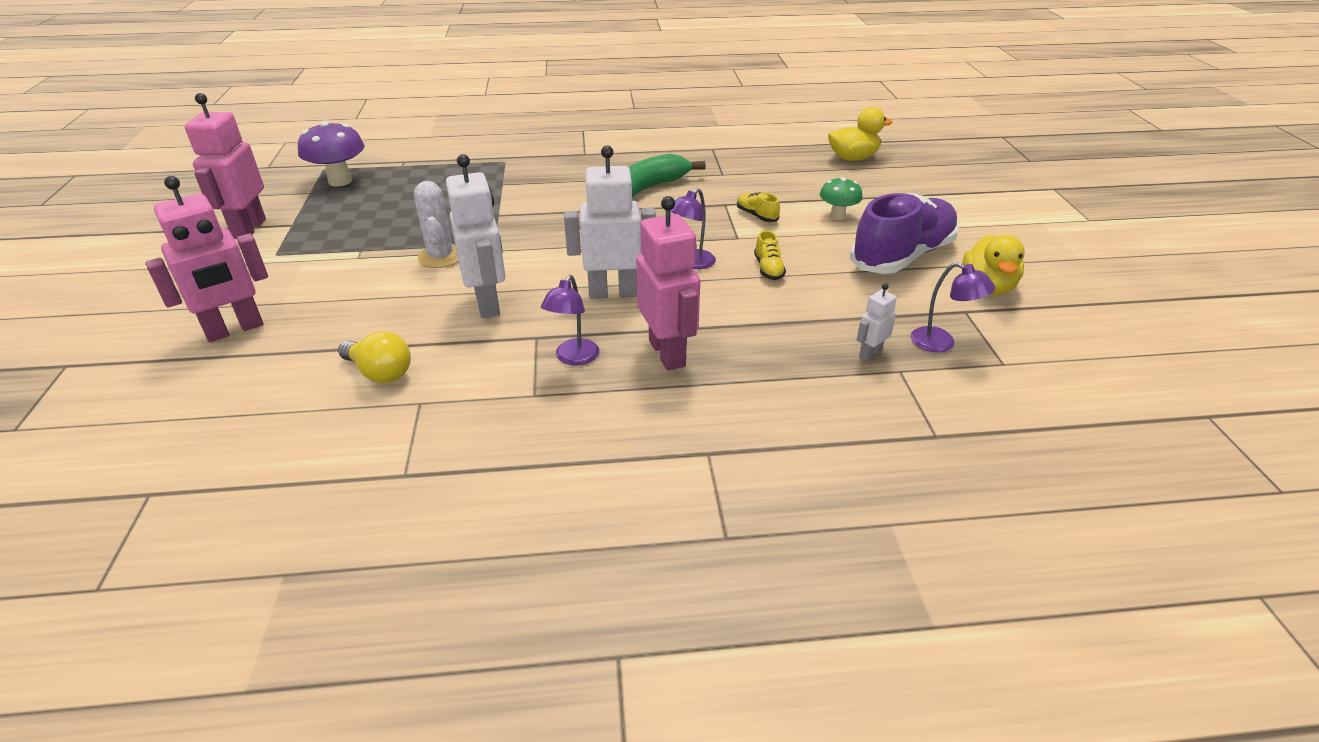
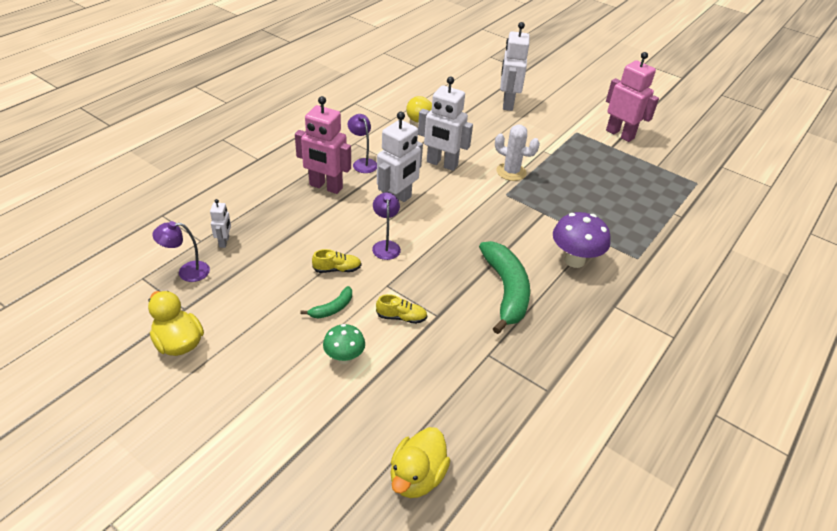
camera: 130 degrees right, 5 degrees up
pink robot [146,176,268,342] -> white robot [500,22,530,111]
purple mushroom [298,121,365,187] -> purple mushroom moved to [553,212,611,268]
yellow shoe [754,230,786,280] -> yellow shoe turned 135 degrees clockwise [312,249,361,273]
purple shoe [850,193,959,274] -> none
none -> green banana [301,286,352,319]

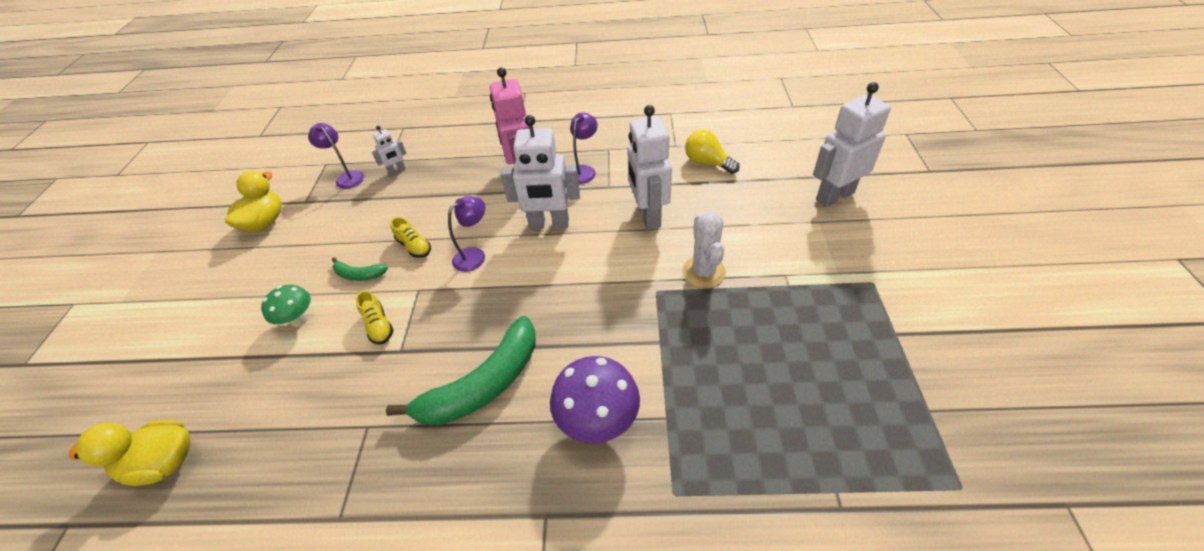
camera: 60 degrees right, 5 degrees up
pink robot [606,52,659,142] -> none

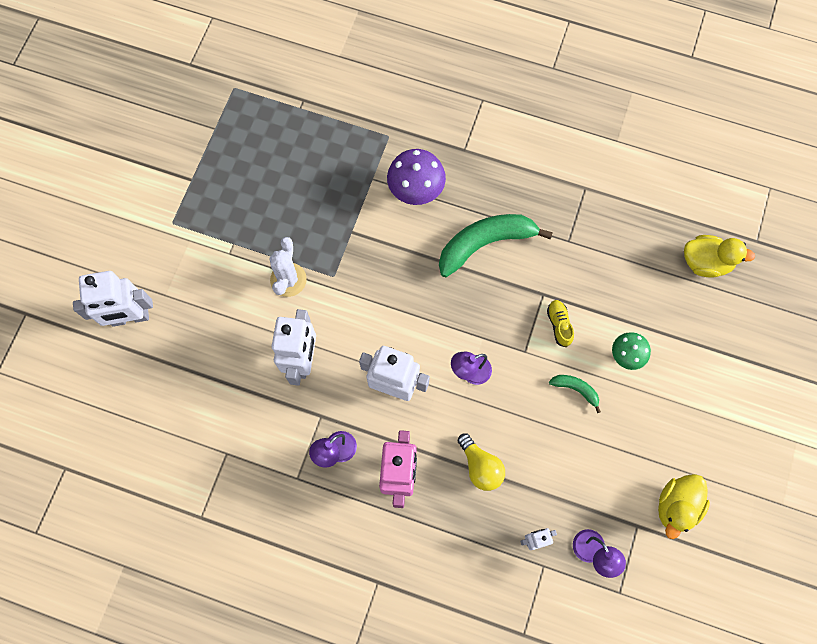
camera: 165 degrees left, 25 degrees up
yellow shoe [390,217,431,258] -> none
yellow light bulb [685,130,740,174] -> yellow light bulb moved to [458,434,505,491]

